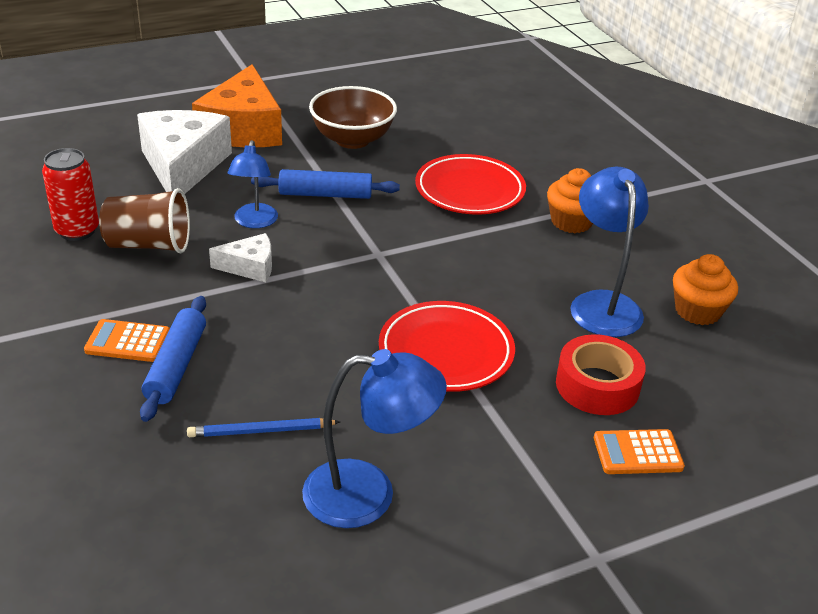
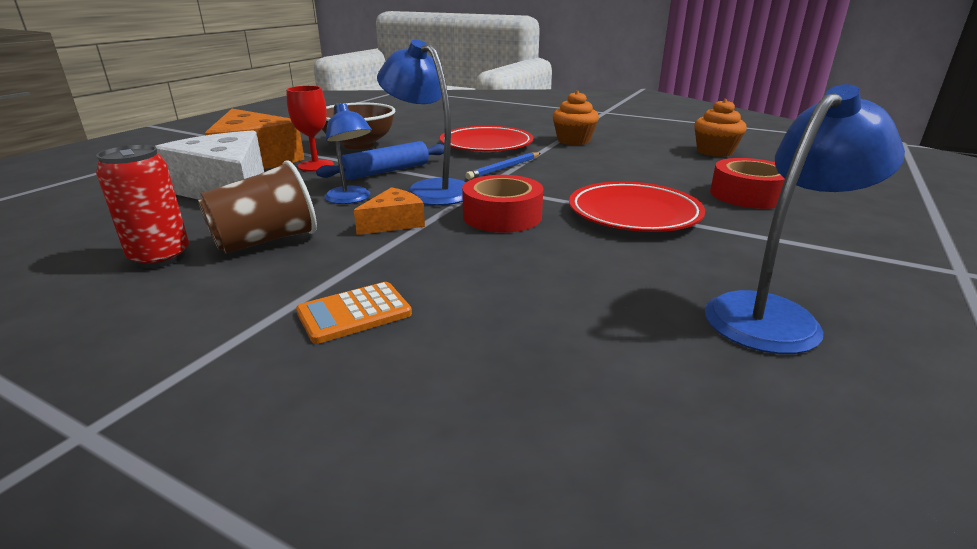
camera: 35 degrees left, 10 degrees down
blue rolling pin [140,296,206,422] -> none
blue pencil [187,418,340,437] -> blue pencil moved to [465,152,540,180]
white cheese [209,233,272,282] -> orange cheese [354,187,425,235]
blue lamp [570,167,649,337] -> blue lamp moved to [377,39,466,206]
orange calculator [594,429,685,474] -> none
none -> red goblet [286,86,334,172]
none -> red tape [462,175,543,233]

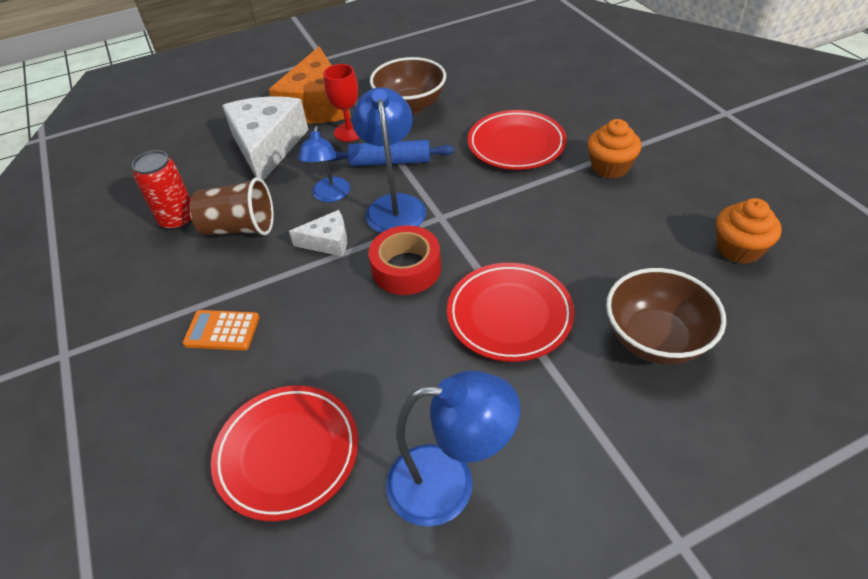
camera: 40 degrees right, 20 degrees up
orange cheese [354,187,425,235] -> white cheese [289,210,347,257]
blue pencil [465,152,540,180] -> none
red tape [710,158,785,209] -> brown bowl [606,268,726,365]
none -> red plate [211,386,358,521]

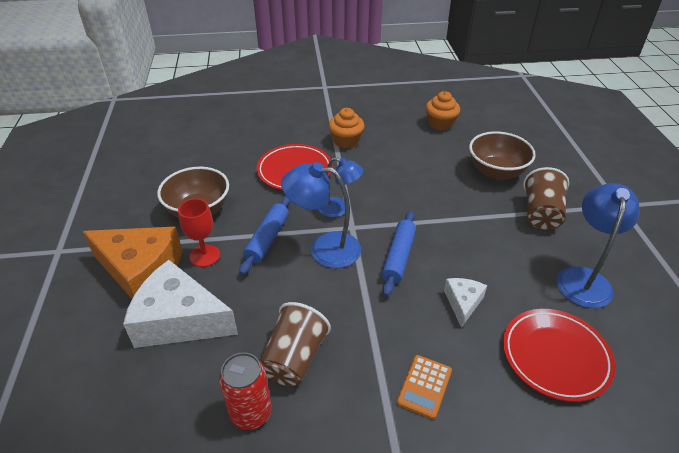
camera: 75 degrees left, 5 degrees down
white cheese [289,210,347,257] -> white cheese moved to [444,278,487,328]
blue lamp [298,126,350,202] -> blue lamp moved to [318,158,363,217]
red tape [369,225,441,295] -> blue rolling pin [382,211,416,296]
red plate [447,263,575,362] -> none
none -> brown cup [523,167,569,230]

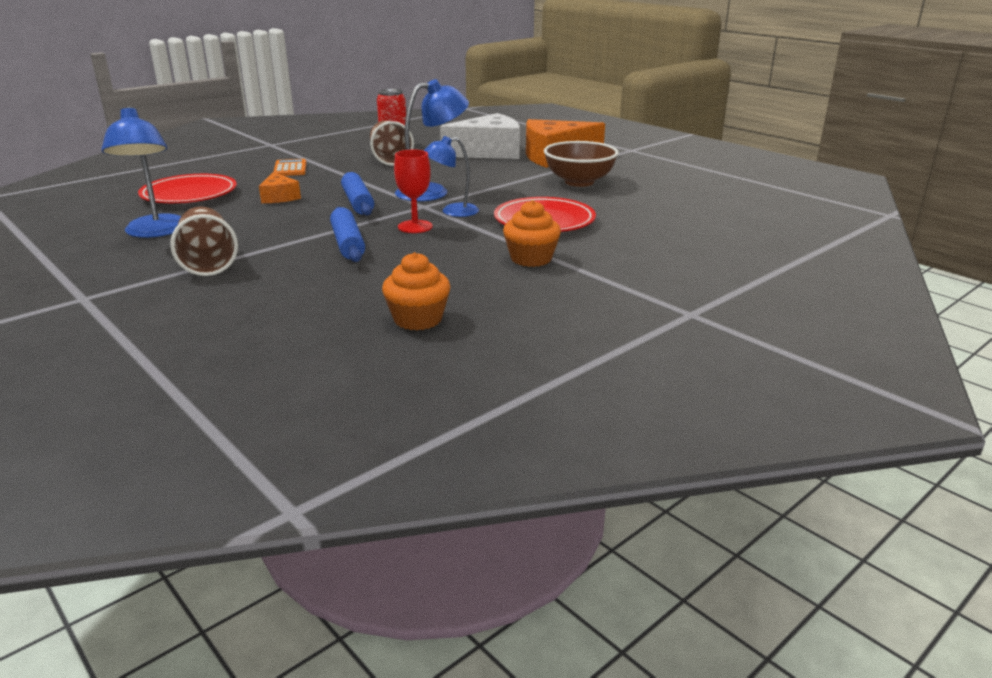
camera: 145 degrees right, 15 degrees down
red goblet [178,198,220,267] -> red goblet moved to [394,150,433,233]
blue rolling pin [239,196,291,275] -> blue rolling pin moved to [330,207,365,262]
white cheese [444,278,487,328] -> orange cheese [259,172,301,203]
brown bowl [469,131,536,180] -> none

